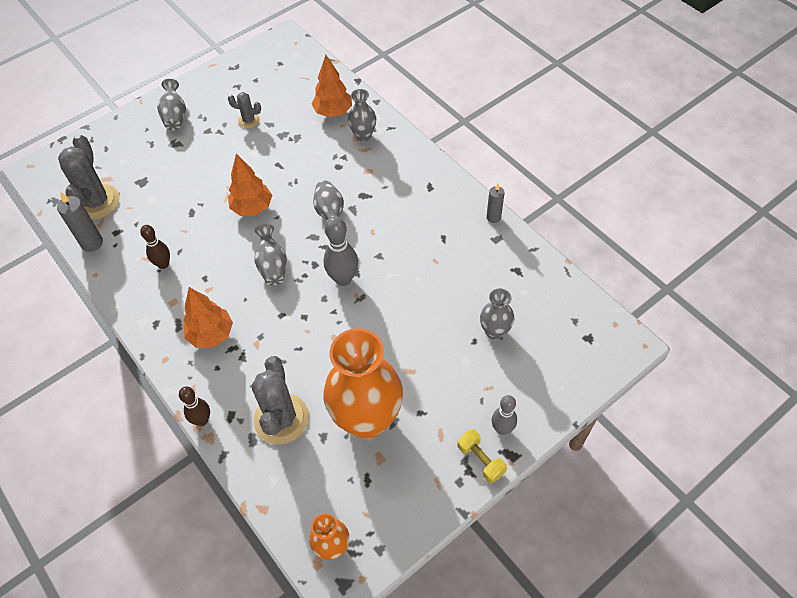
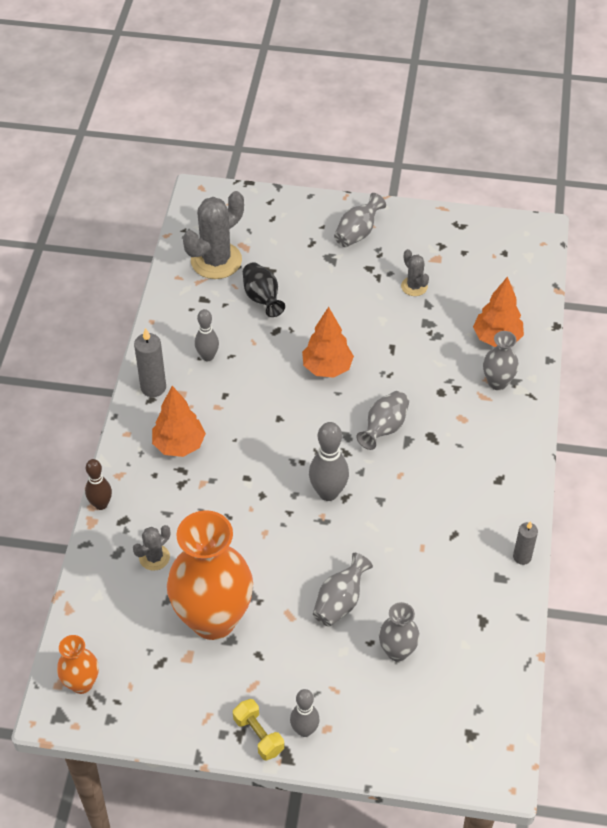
camera: 45 degrees right, 5 degrees down
grey candle [57,192,103,252] -> grey candle moved to [134,328,166,397]
brown bowling pin [140,225,170,269] -> grey bowling pin [195,309,219,361]
grey cactus [251,356,309,444] -> grey cactus [133,525,170,571], size x0.51
grey vase [254,224,287,286] -> grey vase moved to [313,553,373,626]
yellow dumbbell [457,429,507,483] -> yellow dumbbell turned 45 degrees counterclockwise [233,699,284,761]
none -> black vase [243,262,285,317]

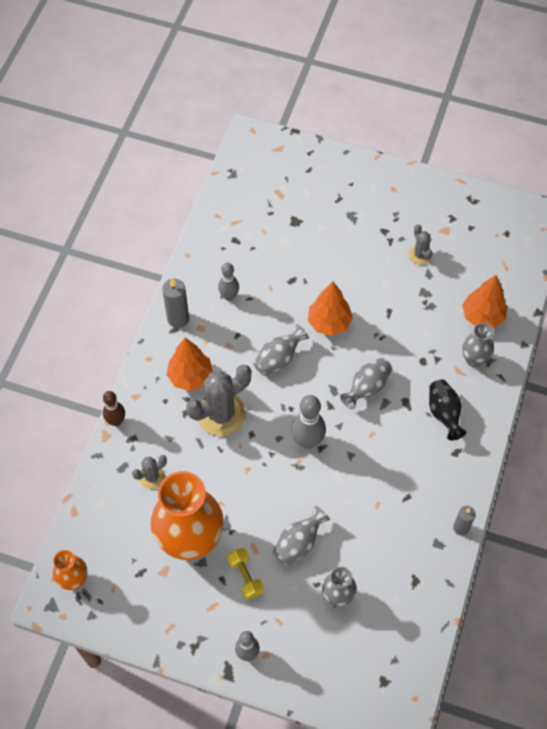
camera: 10 degrees right, 10 degrees up
grey cactus [183,191,244,279] -> grey cactus moved to [186,365,251,436]
yellow dumbbell [233,699,284,761] -> yellow dumbbell moved to [227,548,264,600]
black vase [243,262,285,317] -> black vase moved to [429,379,466,440]
grey vase [334,193,386,247] -> grey vase moved to [253,324,309,376]

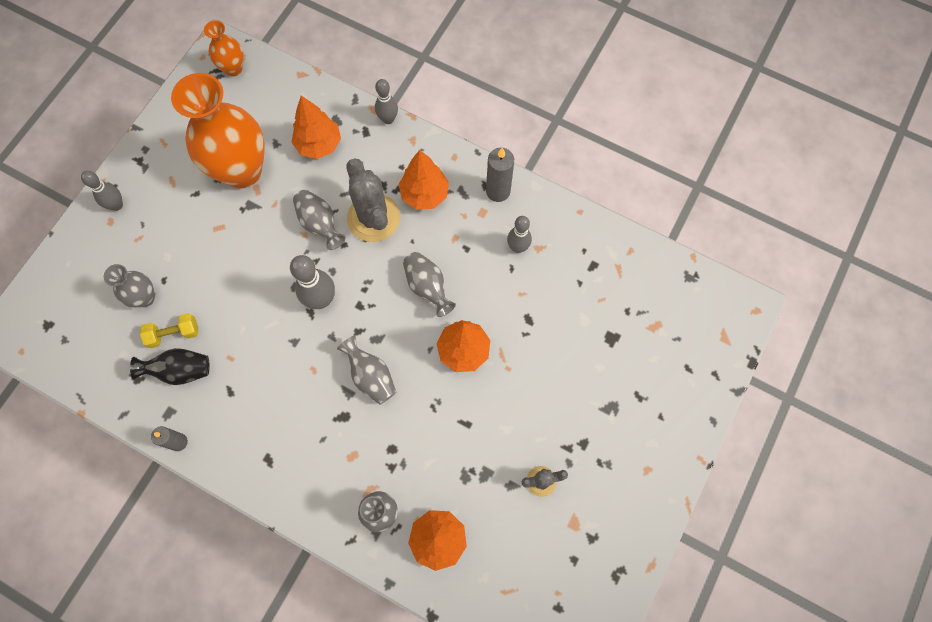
camera: 100 degrees right, 10 degrees up
brown bowling pin [103,391,125,426] -> grey bowling pin [375,79,398,124]
grey cactus [132,455,167,489] -> orange tree [291,95,341,159]
yellow dumbbell [227,548,264,600] -> yellow dumbbell moved to [140,313,198,348]
grey vase [272,506,330,566] -> grey vase moved to [293,190,345,250]
black vase [429,379,466,440] -> black vase moved to [130,348,210,385]

